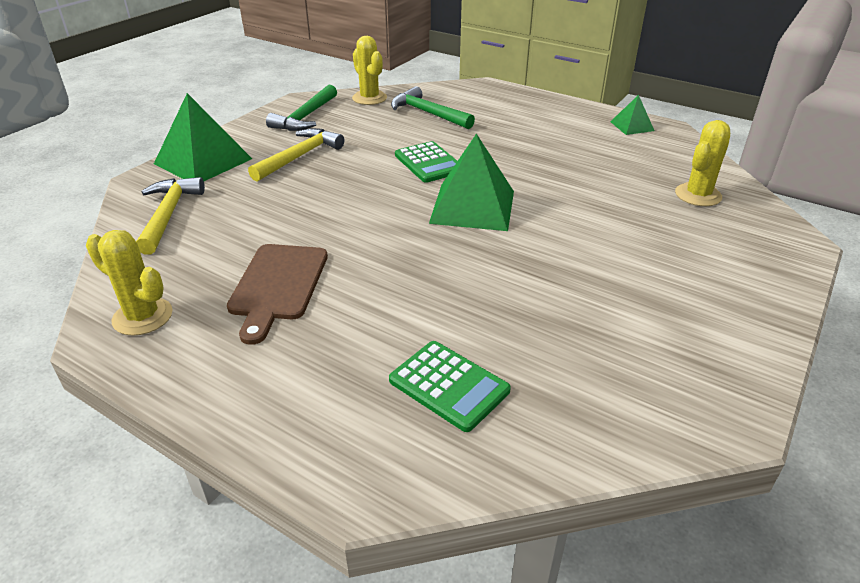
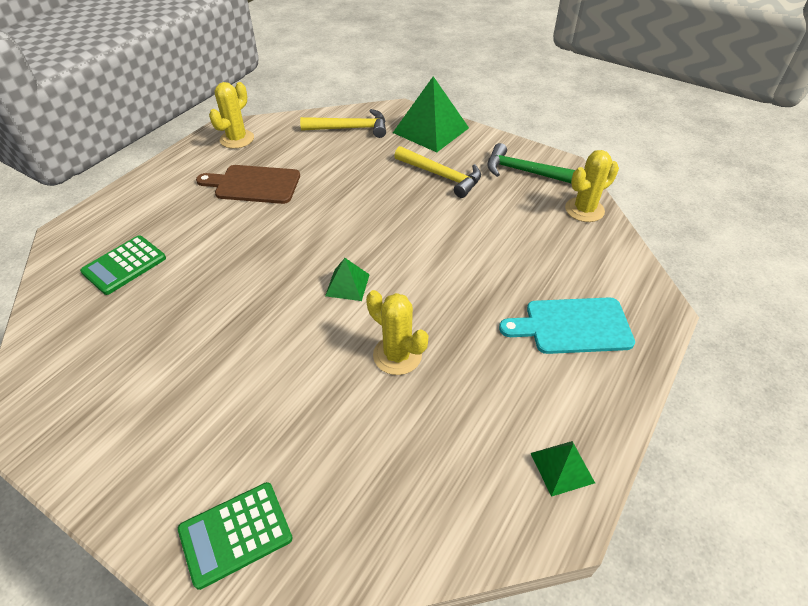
camera: 90 degrees right, 10 degrees up
green hammer [391,86,475,129] -> none
green calculator [395,141,457,183] -> green calculator moved to [178,482,293,590]
green pyramid [429,134,514,231] -> green pyramid [325,258,370,301], size x0.51
yellow cactus [675,120,730,206] -> yellow cactus moved to [366,290,428,375]
none -> turquoise cutting board [499,297,635,354]

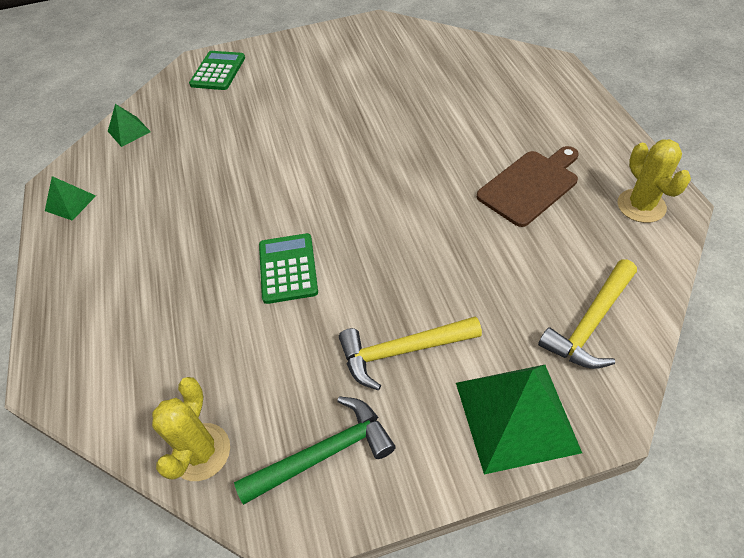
camera: 135 degrees right, 5 degrees up
green calculator [80,235,166,295] -> green calculator moved to [259,233,318,304]
green pyramid [325,258,370,301] -> green pyramid moved to [108,104,151,147]
yellow cactus [366,290,428,375] -> none
turquoise cutting board [499,297,635,354] -> none

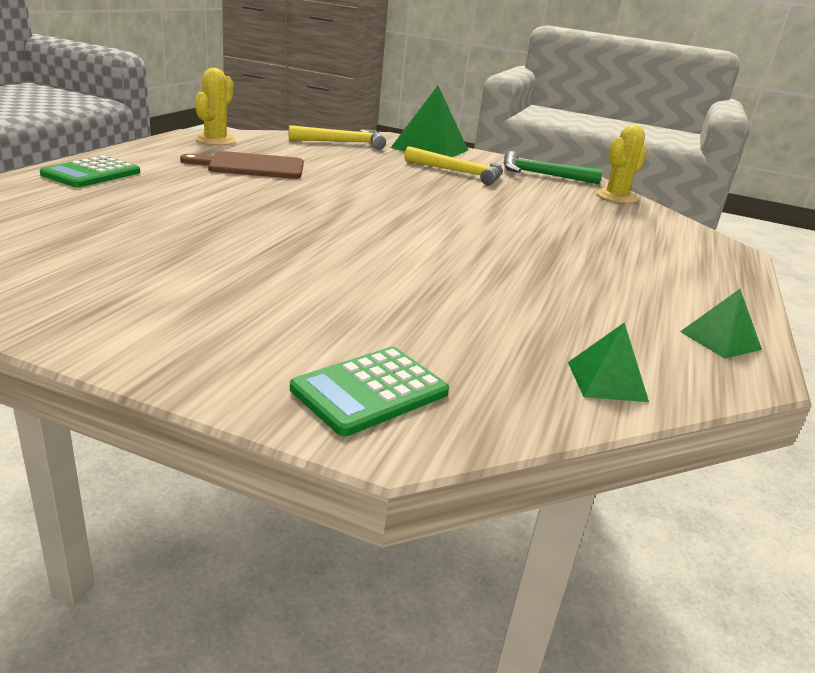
camera: 150 degrees left, 25 degrees down
green calculator [259,233,318,304] -> green calculator moved to [40,155,140,187]

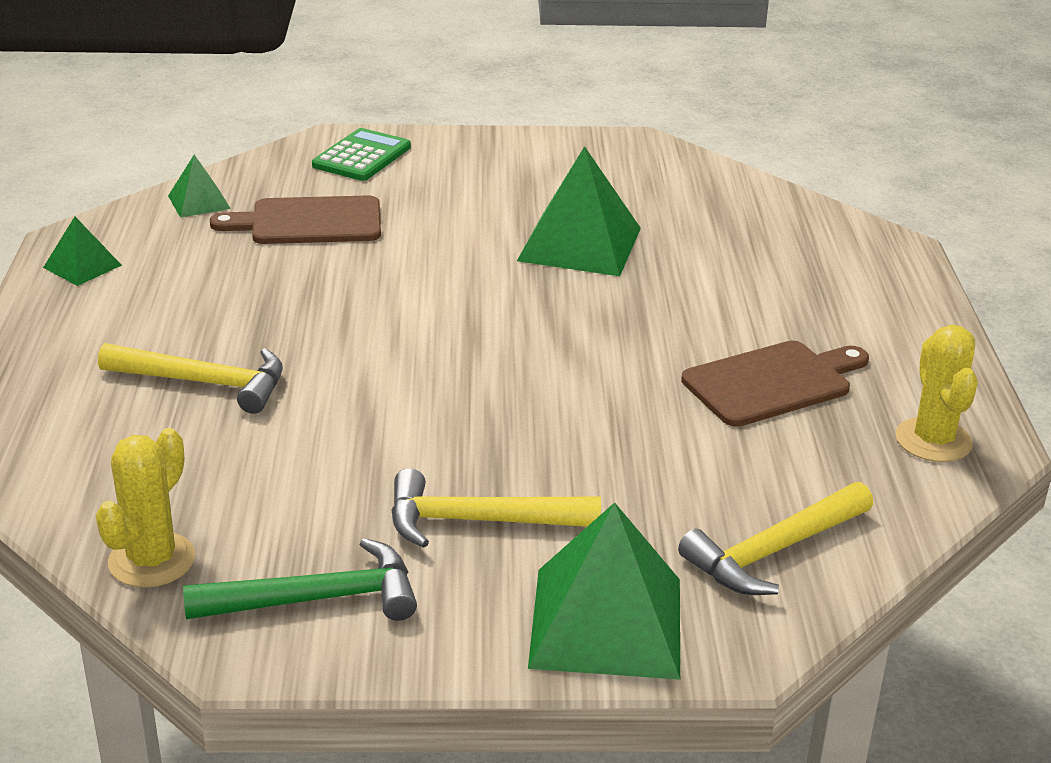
camera: 160 degrees right, 5 degrees up
green calculator [40,155,140,187] -> none
none -> yellow hammer [98,343,283,414]
none -> brown cutting board [210,195,381,244]
none -> green pyramid [517,146,641,276]

